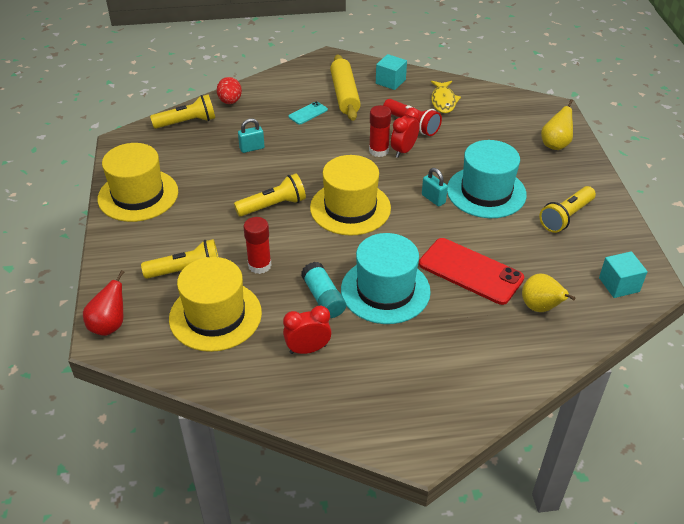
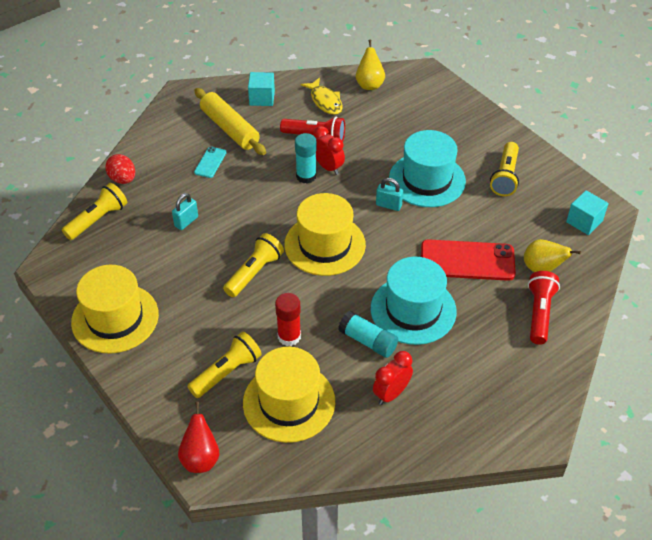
camera: 30 degrees left, 5 degrees up
red glue stick [369,105,391,157] -> turquoise glue stick [295,133,317,184]
red clock [391,107,420,158] -> red clock turned 135 degrees clockwise [313,126,345,175]
yellow pear [541,99,573,150] -> yellow pear moved to [356,40,385,90]
none -> red flashlight [528,271,560,345]

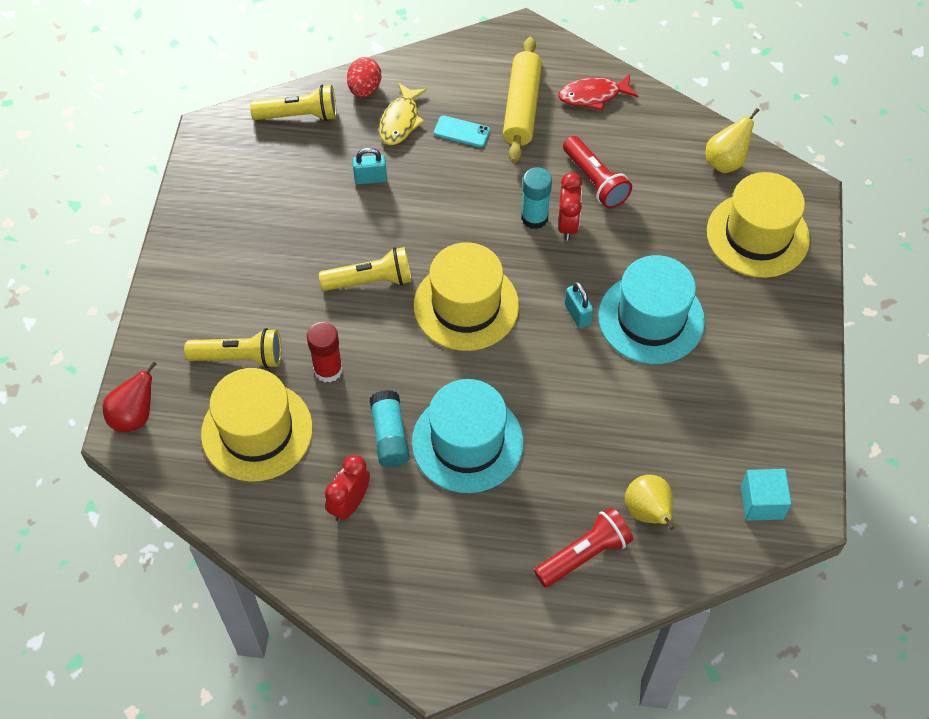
camera: 45 degrees right, 10 degrees up
yellow hat [71,265,159,354] -> yellow hat moved to [707,172,810,278]
turquoise phone [194,147,227,178] -> turquoise phone turned 45 degrees clockwise [434,115,490,147]
turquoise cube [248,72,275,106] -> red fish [558,74,638,111]
yellow fish [301,77,343,115] -> yellow fish moved to [379,83,427,145]
red clock [373,351,413,405] -> red clock turned 60 degrees counterclockwise [325,455,370,522]
red phone [421,239,516,281] -> none
yellow flashlight [490,142,519,196] -> none

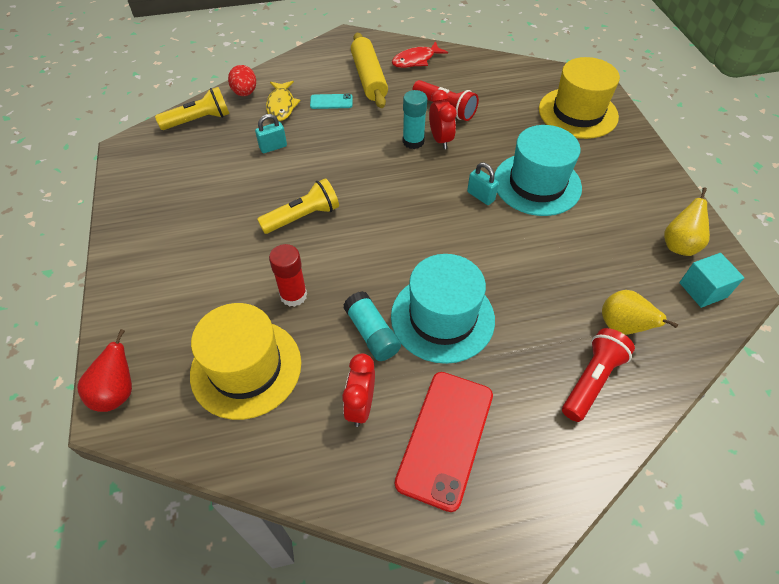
camera: 20 degrees left, 5 degrees down
yellow flashlight [184,328,282,368] -> none
yellow hat [414,242,519,351] -> none
yellow pear [706,108,760,173] -> yellow pear moved to [664,187,710,256]
none -> red phone [395,372,493,512]

